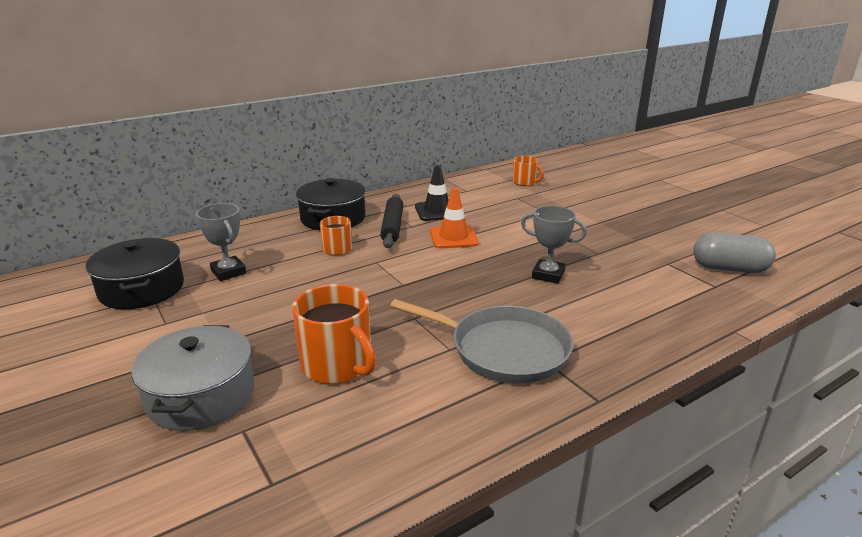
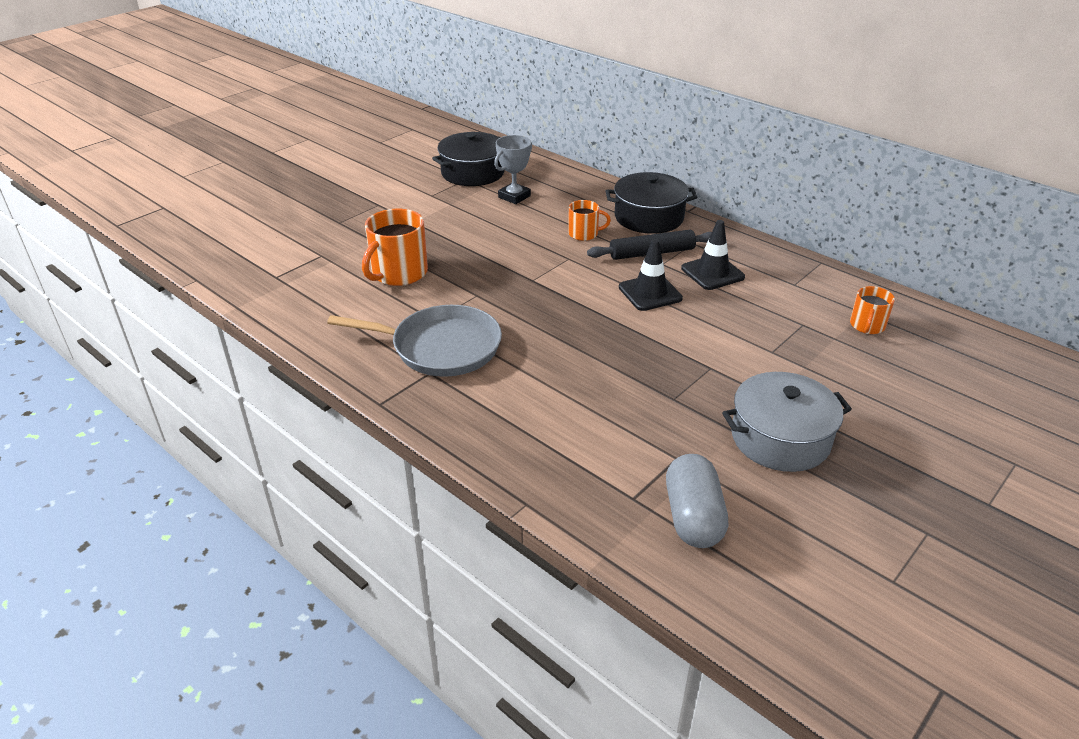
camera: 75 degrees right, 10 degrees up
grey pot [131,325,254,431] -> grey pot moved to [722,372,852,472]
grey pan [390,299,573,383] -> grey pan turned 90 degrees counterclockwise [327,305,502,377]
orange traffic cone [430,188,479,249] -> black traffic cone [619,239,683,311]
grey trophy [521,206,587,284] -> none

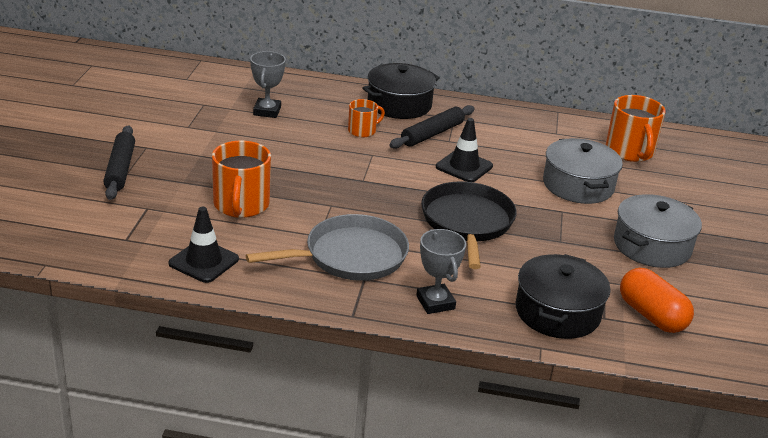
camera: 35 degrees left, 5 degrees down
black pot [432,132,505,186] -> black pot moved to [516,254,610,339]
grey capsule [666,454,728,548] -> orange capsule [620,268,694,333]
black traffic cone [681,220,745,290] -> black traffic cone moved to [169,207,239,283]
orange mug [850,286,895,334] -> orange mug [606,95,666,162], size x1.75
none -> black rolling pin [103,125,135,200]
none -> grey trophy [416,229,466,314]
none -> black pan [421,181,517,269]
none -> grey pot [543,138,623,204]

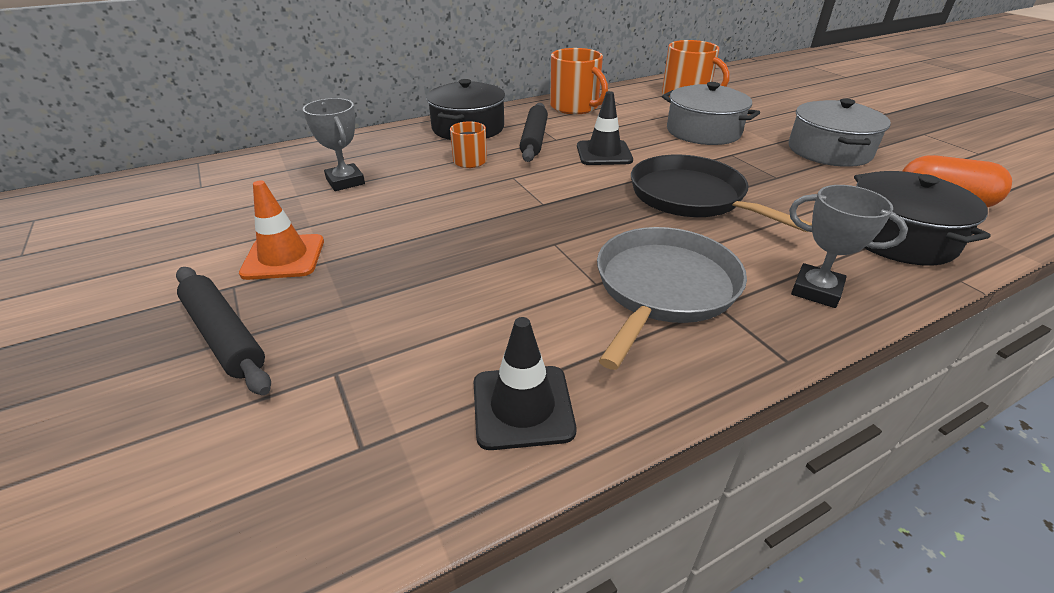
camera: 35 degrees left, 5 degrees up
orange mug [212,141,271,218] -> orange mug moved to [550,48,608,114]
none -> orange traffic cone [239,180,324,280]

